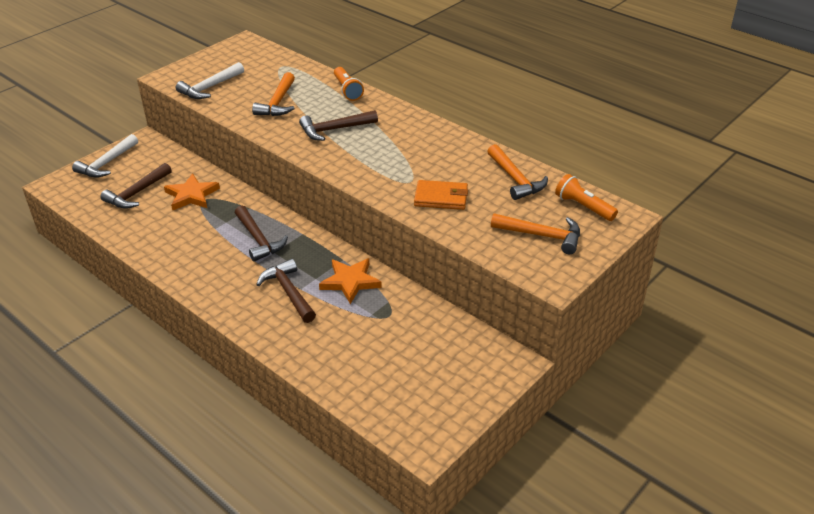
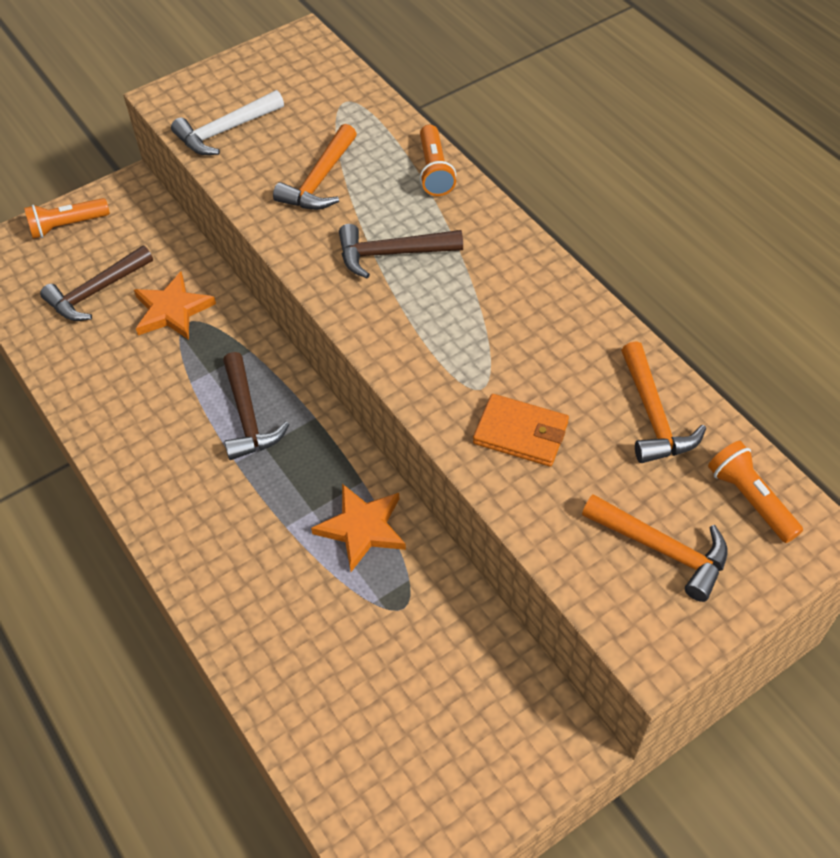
camera: 15 degrees right, 15 degrees up
white hammer [72,134,138,177] -> orange flashlight [24,198,110,239]
brown hammer [256,259,316,323] -> none

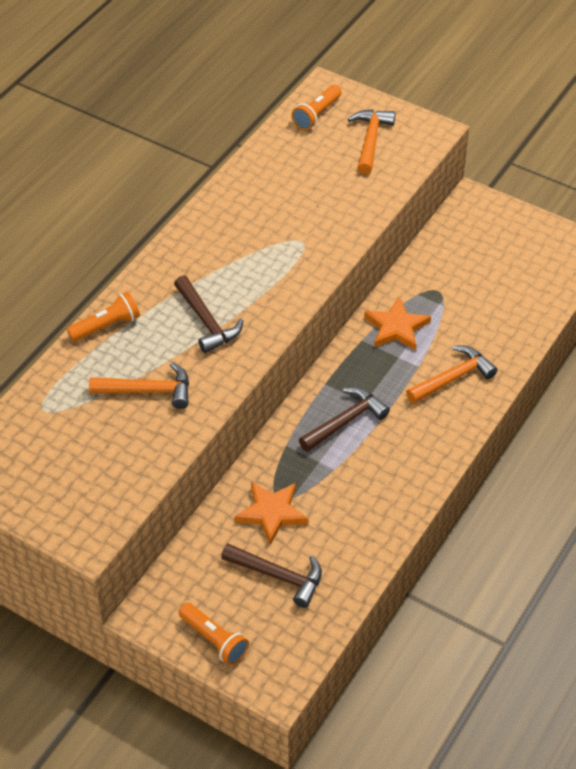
camera: 115 degrees left, 5 degrees down
white hammer [171,90,284,155] -> none
orange wallet [473,394,569,467] -> none
orange hammer [621,341,706,463] -> orange hammer moved to [406,346,498,404]

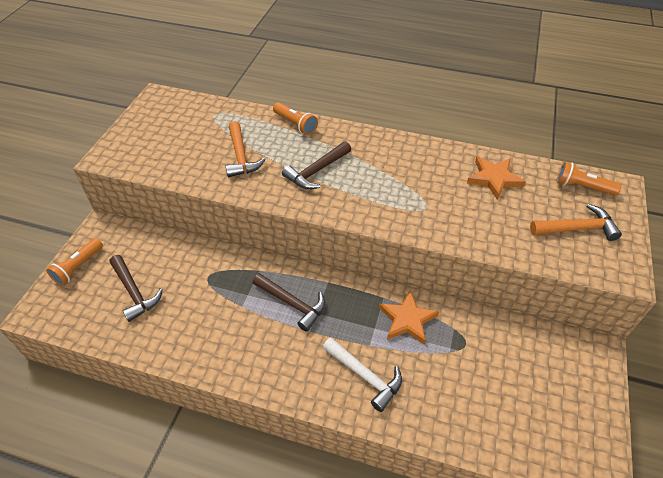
camera: 75 degrees right, 0 degrees up
brown hammer [221,543,322,608] -> brown hammer turned 45 degrees counterclockwise [110,255,163,322]
orange star [234,482,308,545] -> orange star moved to [467,156,526,200]
orange hammer [406,346,498,404] -> white hammer [323,338,402,412]

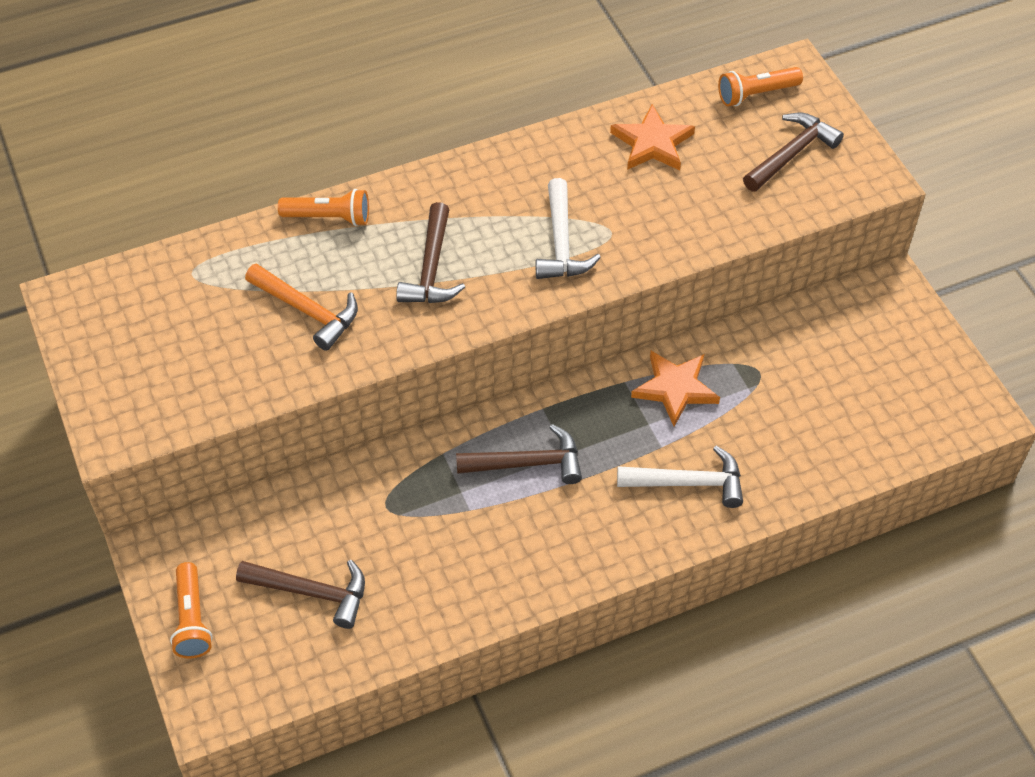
camera: 40 degrees left, 5 degrees up
orange hammer [530,204,622,241] -> brown hammer [743,113,844,192]
none -> white hammer [535,178,601,279]

